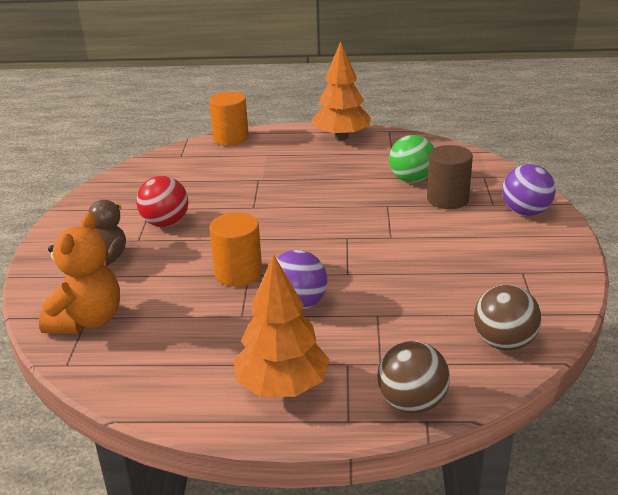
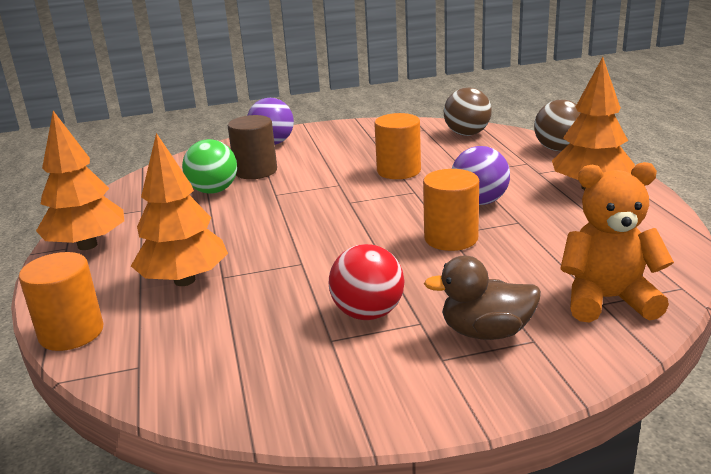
camera: 105 degrees left, 5 degrees down
none -> orange tree [131,133,228,286]
none -> orange cylinder [374,113,421,179]

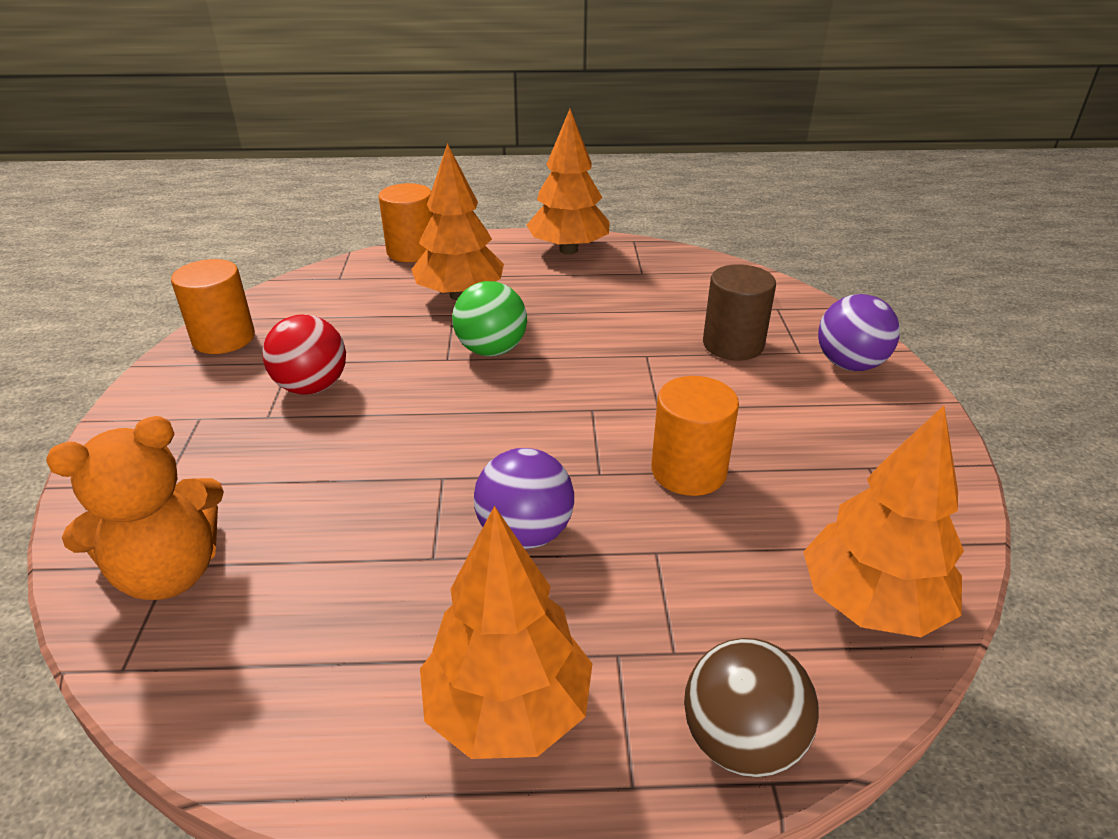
camera: 100 degrees right, 10 degrees up
green ball [182,139,237,193] -> green ball moved to [452,281,527,356]
orange cylinder [423,169,479,251] -> orange cylinder moved to [171,259,255,354]
brown duck [424,256,541,340] -> none
brown ball [444,88,492,136] -> orange tree [803,405,964,637]
orange teddy bear [560,162,674,323] -> orange teddy bear turned 45 degrees clockwise [46,416,224,600]

